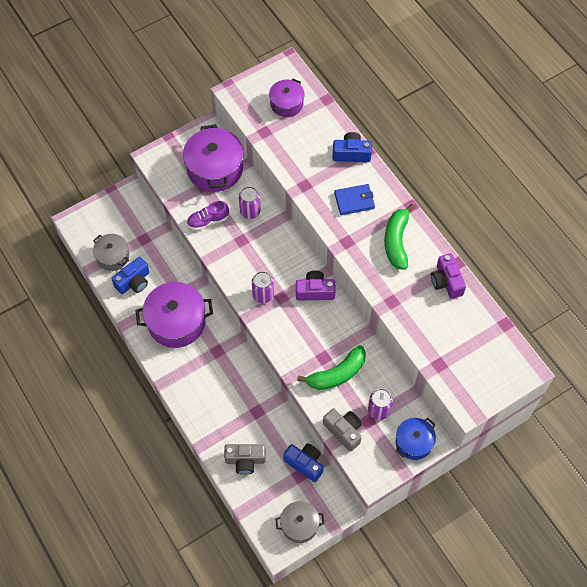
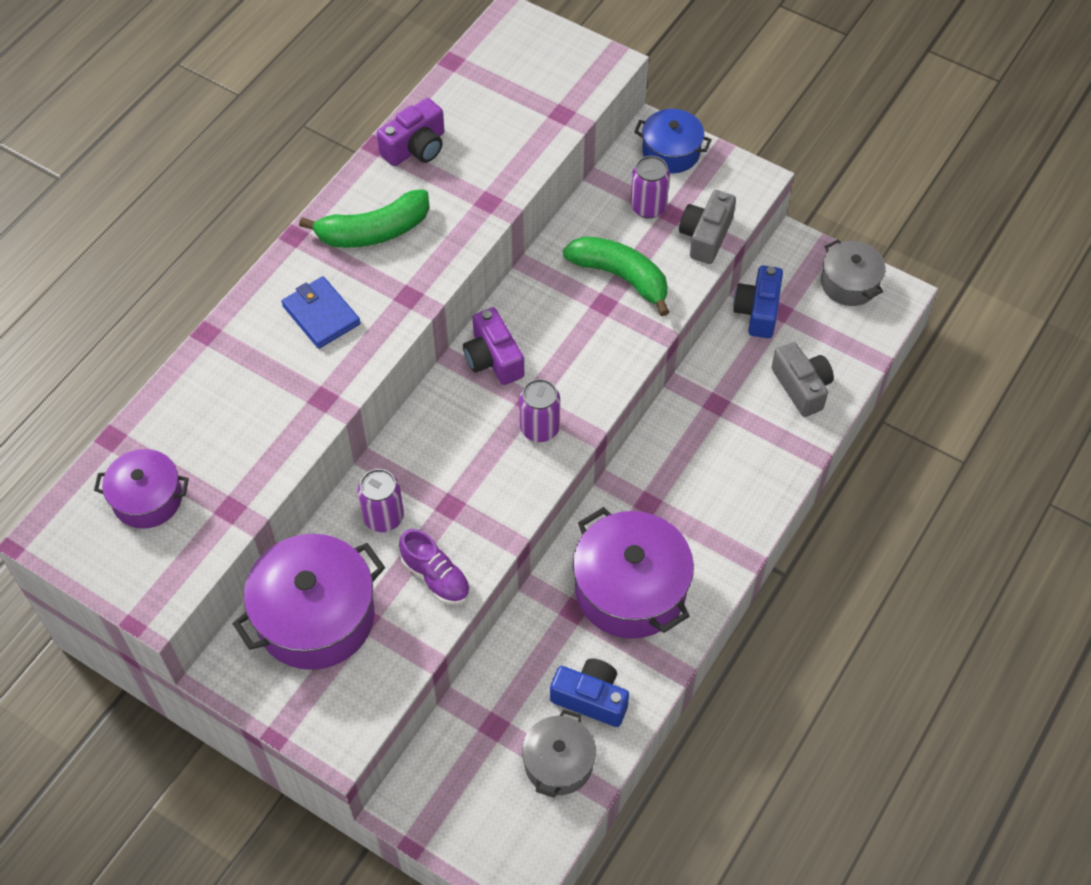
camera: 115 degrees left, 5 degrees down
blue camera [333,132,372,162] -> none

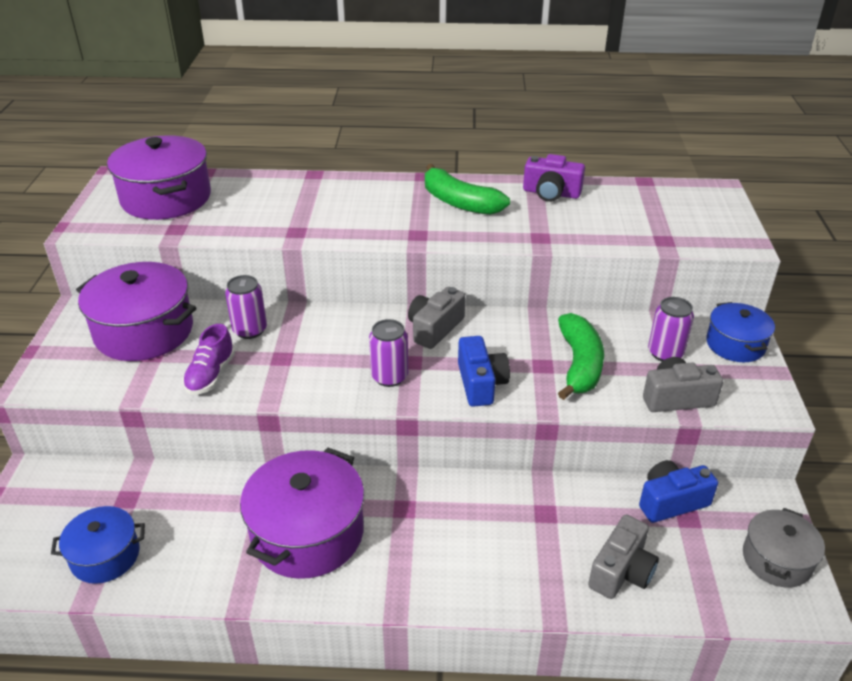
camera: 60 degrees right, 20 degrees down
purple pot [94,449,189,529] -> purple pot [107,135,211,220], size x1.71
blue wallet [281,276,360,349] -> none
purple camera [463,307,524,385] -> grey camera [408,287,465,349]
grey pot [522,709,596,797] -> blue pot [51,506,145,584]
blue camera [550,658,629,727] -> blue camera moved to [458,336,510,407]

